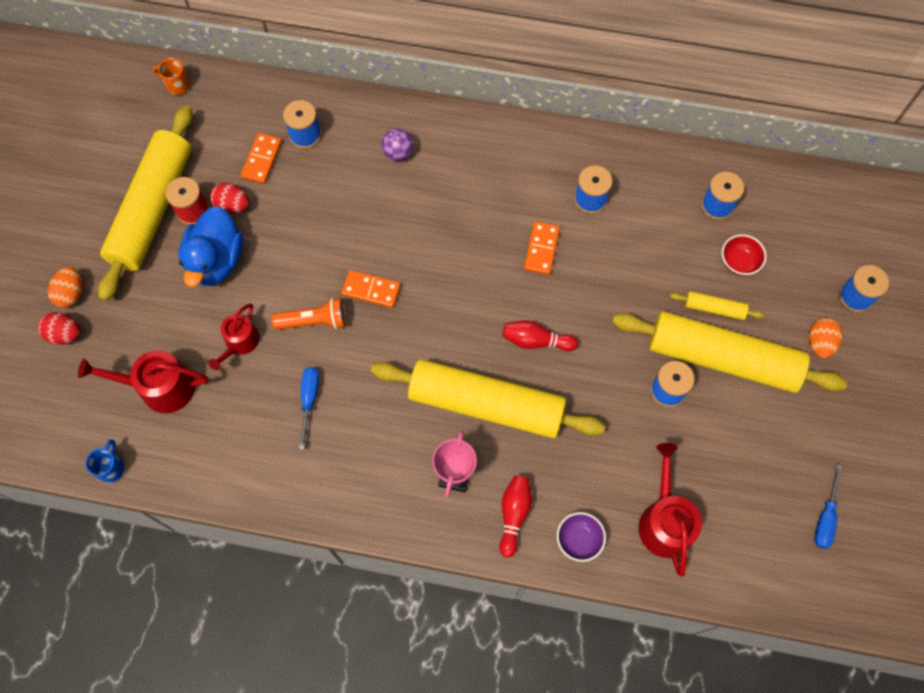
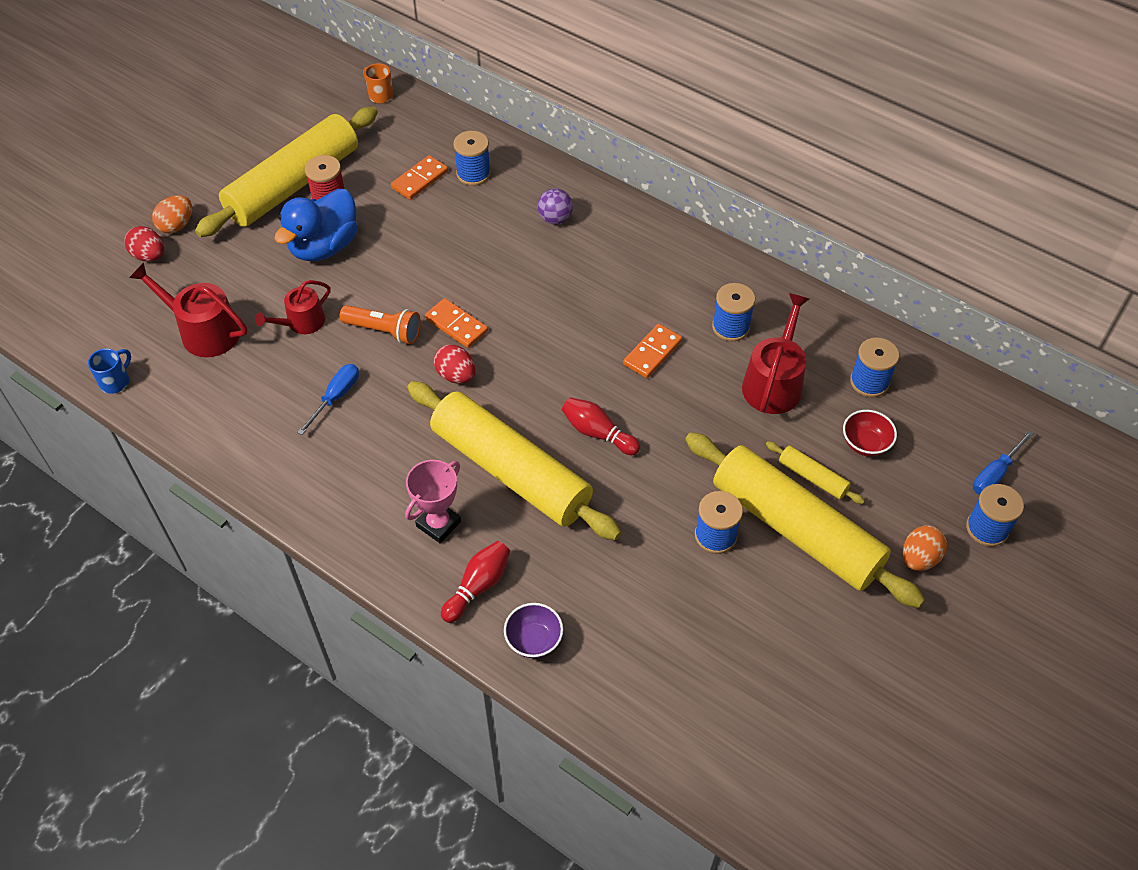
camera: 25 degrees right, 15 degrees down
red egg [210,183,249,214] -> red egg moved to [434,345,475,383]
red watering can [638,443,702,577] -> red watering can moved to [742,293,809,414]
blue screwdriver [814,464,842,549] -> blue screwdriver moved to [973,430,1034,494]

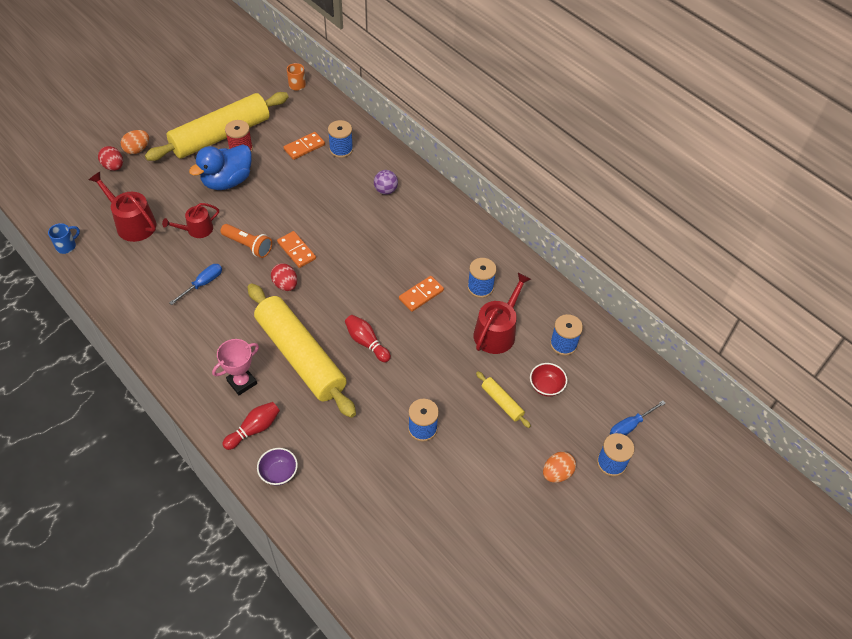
camera: 10 degrees right, 0 degrees up
yellow rolling pin [685,432,925,608] -> none

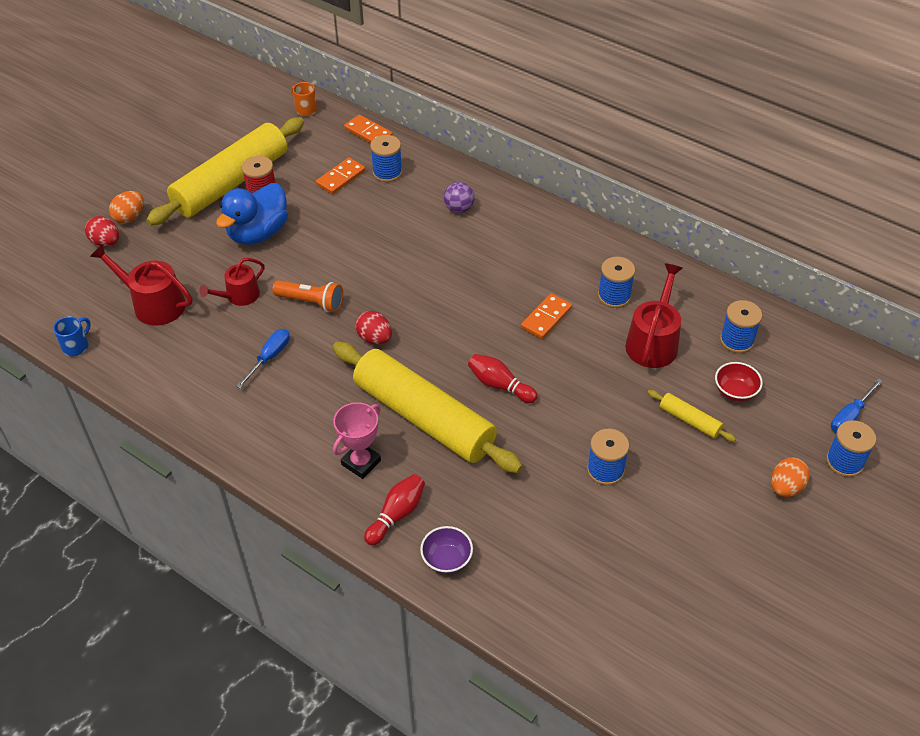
camera: 10 degrees left, 5 degrees down
orange domino [277,231,316,268] -> orange domino moved to [344,115,393,143]

